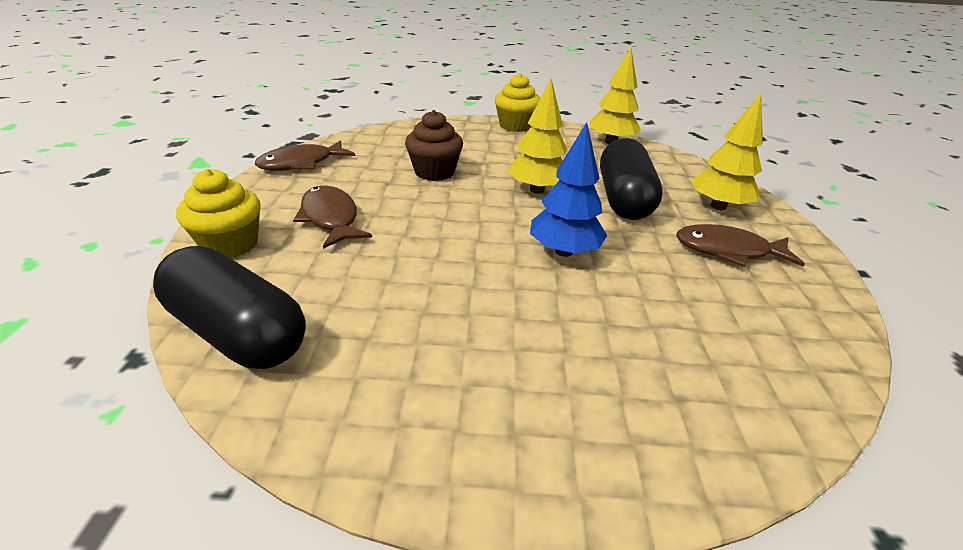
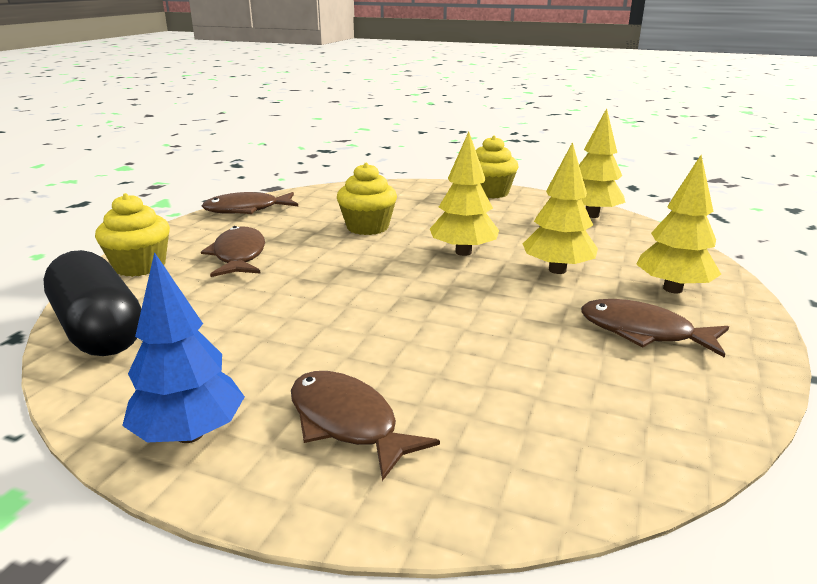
camera: 20 degrees right, 10 degrees down
brown cupcake [405,110,463,181] -> yellow cupcake [337,163,397,235]
blue tree [530,122,608,257] -> blue tree moved to [122,252,245,443]
black capsule [600,138,663,220] -> yellow tree [523,142,598,274]
none -> brown fish [291,371,440,481]

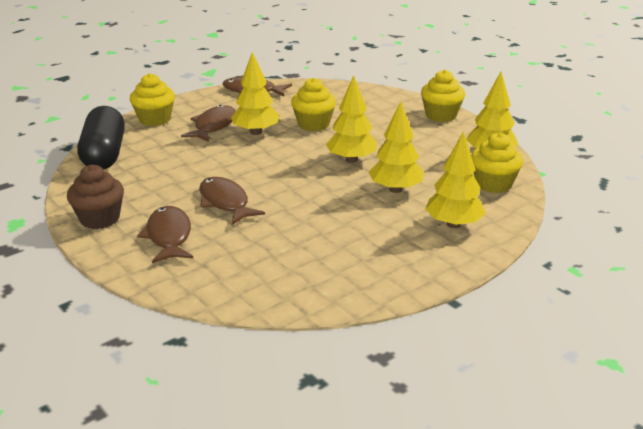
camera: 30 degrees right, 5 degrees up
blue tree [122,252,245,443] -> brown cupcake [67,165,124,229]
brown fish [581,299,729,358] -> brown fish moved to [199,177,265,225]
none -> yellow tree [231,52,280,135]
none -> yellow cupcake [471,133,523,193]

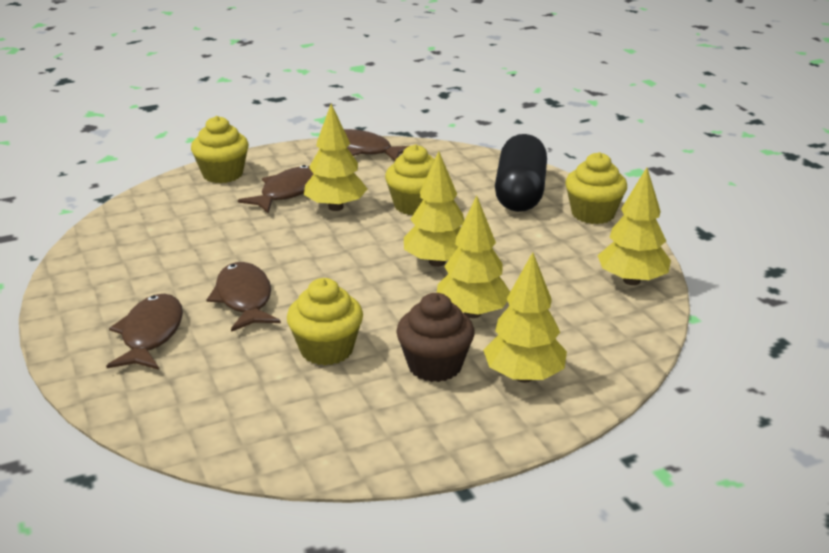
camera: 15 degrees right, 0 degrees up
brown cupcake [67,165,124,229] -> brown cupcake moved to [397,293,475,382]
black capsule [77,106,125,169] -> black capsule moved to [495,134,547,212]
yellow cupcake [471,133,523,193] -> yellow cupcake moved to [287,278,363,365]

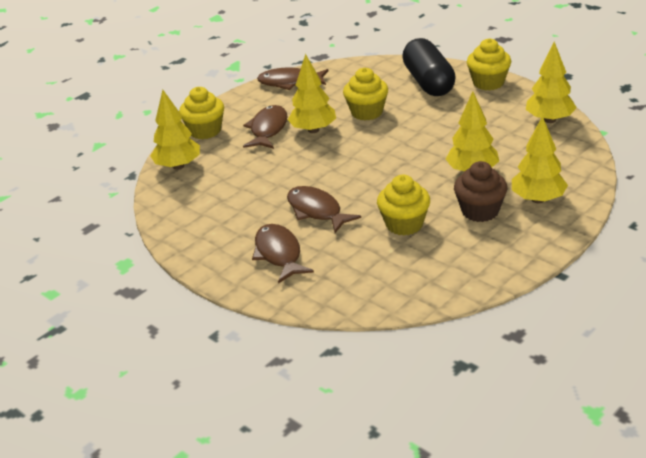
camera: 20 degrees left, 5 degrees up
yellow tree [404,151,464,267] -> yellow tree moved to [150,90,200,170]

